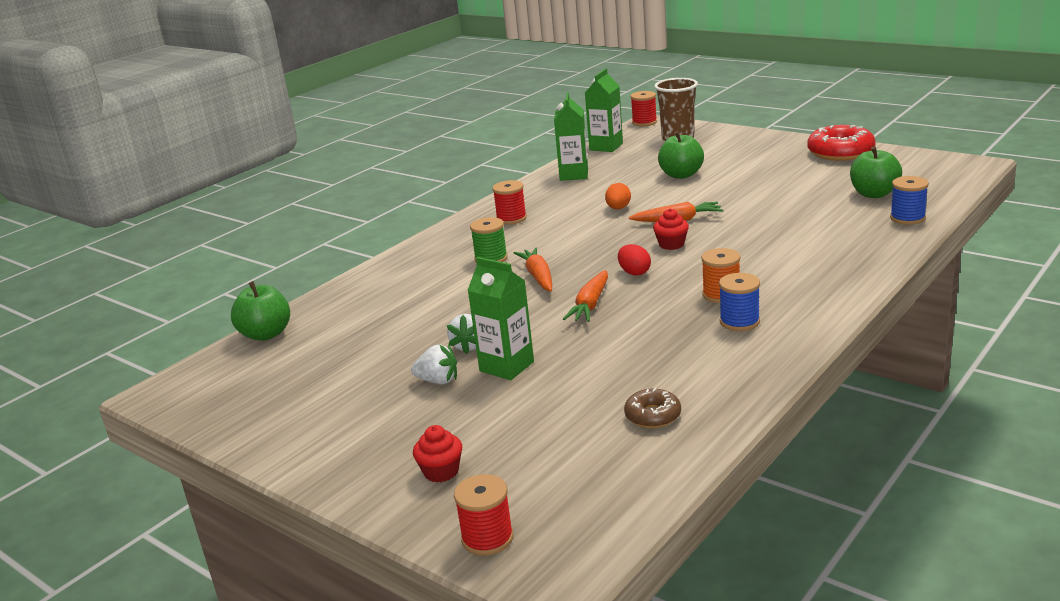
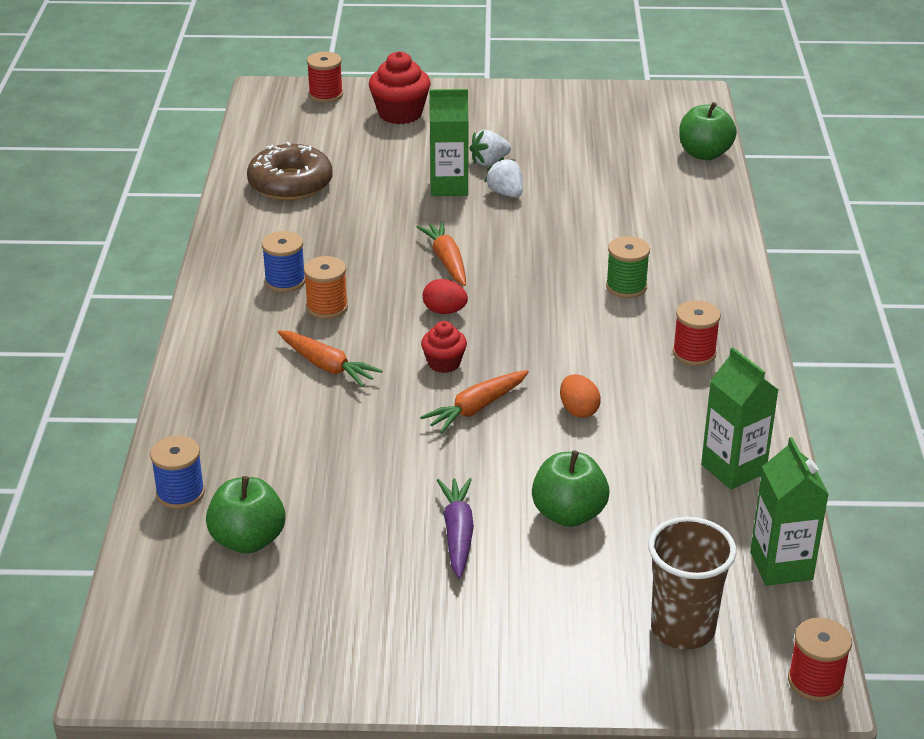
camera: 140 degrees right, 10 degrees up
red cupcake [413,425,462,483] -> red cupcake [369,51,431,124], size x1.69
orange carrot [514,248,552,291] -> orange carrot moved to [278,331,383,387]
brown donut [624,388,681,428] -> brown donut [247,142,332,201], size x1.82
red donut [807,125,876,161] -> none
none -> purple carrot [437,478,474,579]

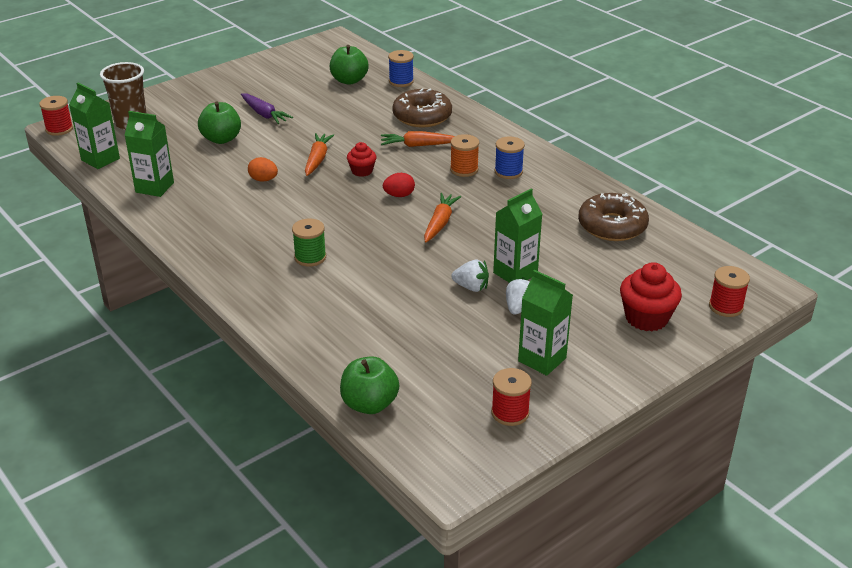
camera: 140 degrees right, 0 degrees up
orange carrot [417,221,466,286] -> orange carrot turned 105 degrees counterclockwise [424,193,461,243]
red spool [673,301,721,366] -> red spool moved to [491,368,532,426]
none -> brown donut [392,88,452,127]
none -> green carton [518,270,573,376]

